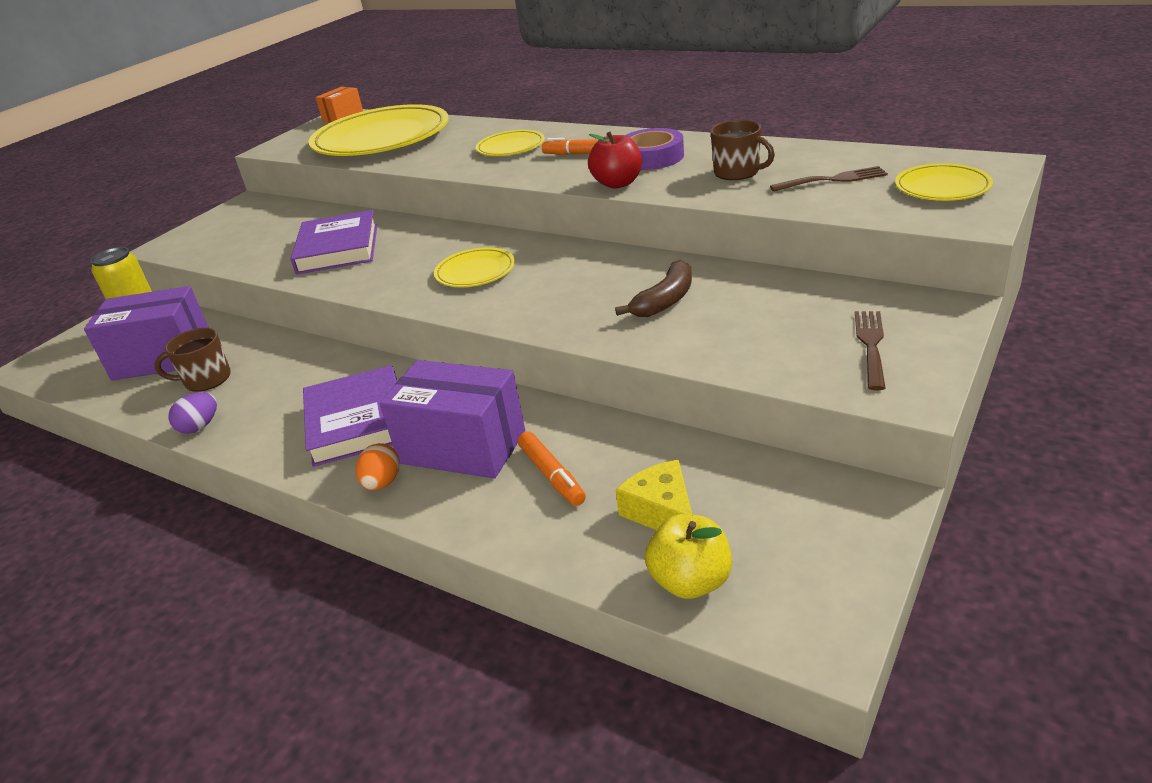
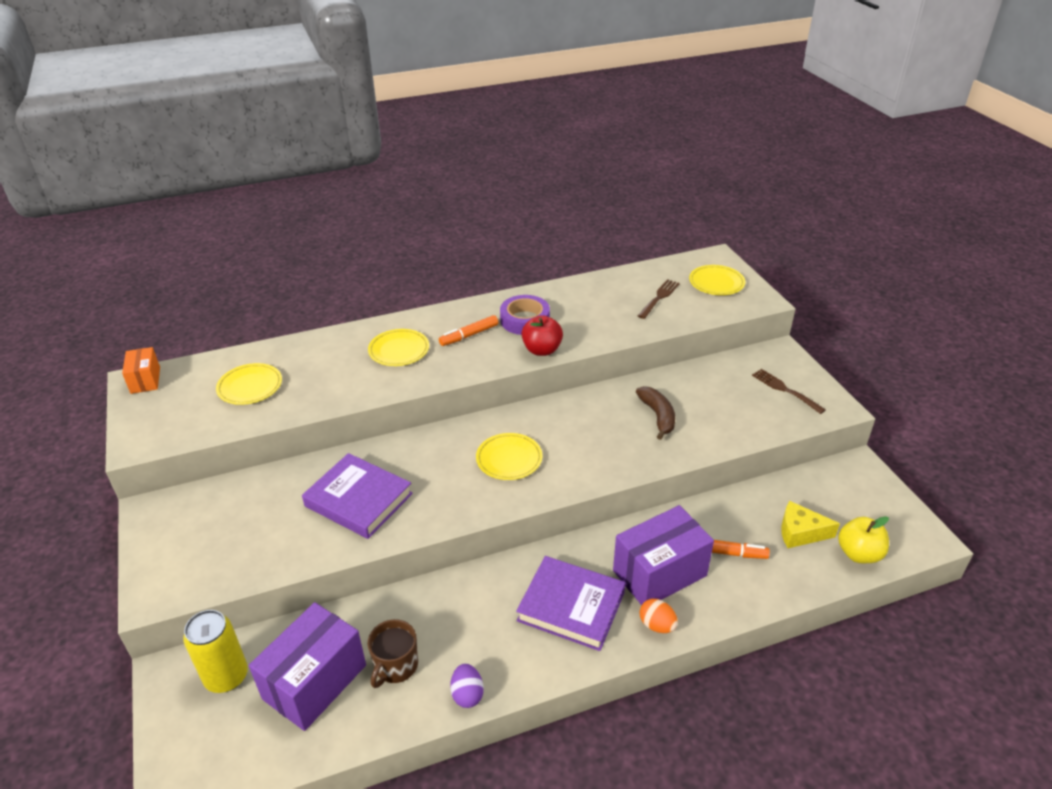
camera: 55 degrees left, 5 degrees up
yellow plate [309,104,449,156] -> yellow plate [216,363,282,405], size x0.46
brown mug [710,120,775,180] -> none

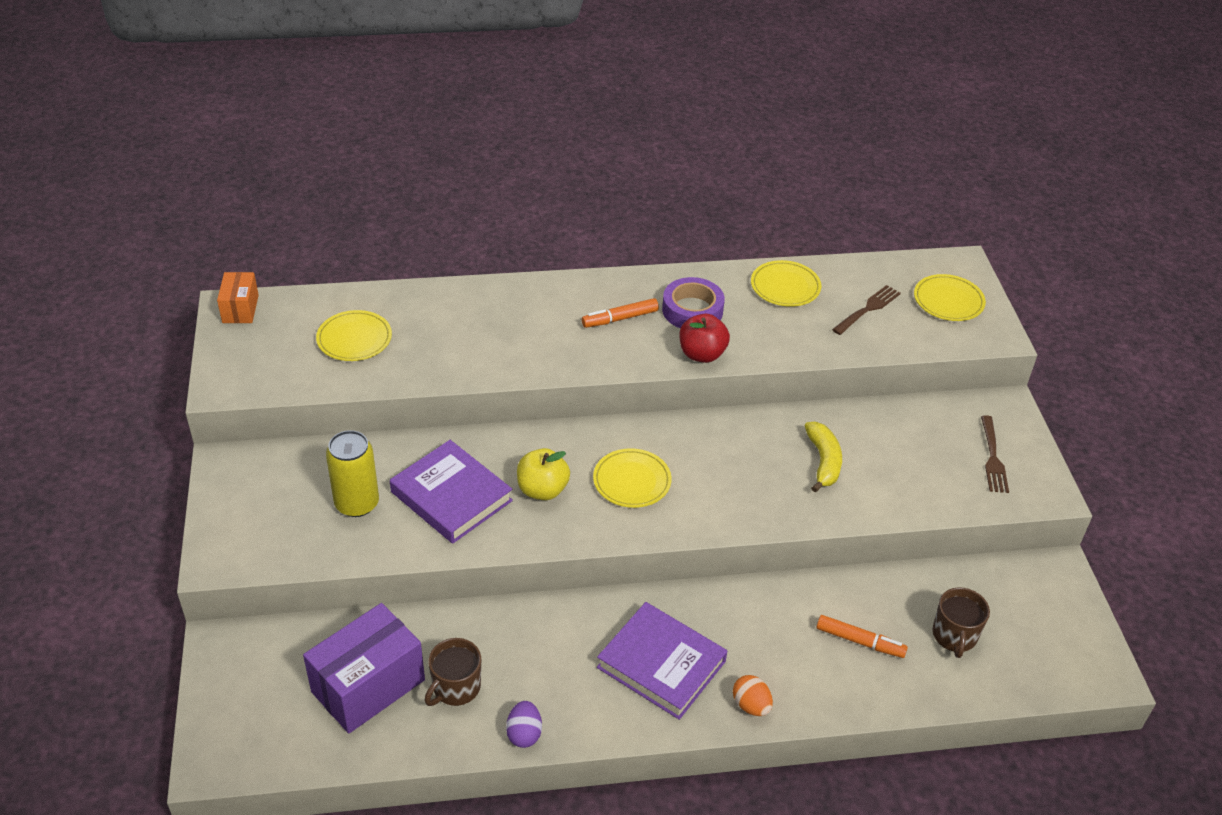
camera: 10 degrees right, 5 degrees up
yellow can [183,610,248,693] -> yellow can moved to [326,430,379,517]
yellow plate [368,329,429,366] -> yellow plate moved to [751,260,821,307]
purple box [613,505,714,605] -> none
brown banana [636,386,675,440] -> yellow banana [805,422,842,493]
brown fork [752,369,826,414] -> brown fork turned 150 degrees counterclockwise [981,415,1009,493]
yellow cheese [781,501,840,548] -> brown mug [933,587,990,658]
yellow apple [838,516,889,563] -> yellow apple moved to [517,448,570,500]

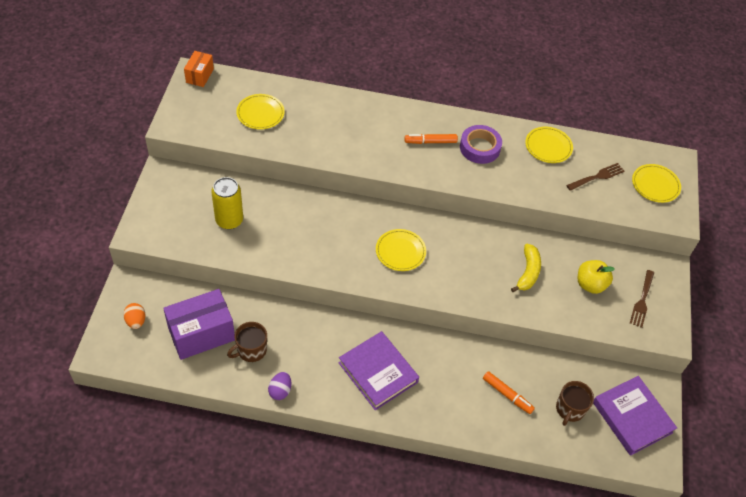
camera: 15 degrees right, 10 degrees up
purple book [390,440,513,544] -> purple book moved to [593,376,677,456]
yellow apple [517,448,570,500] -> yellow apple moved to [578,260,615,294]
red apple [679,314,730,363] -> none
orange egg [733,675,773,716] -> orange egg moved to [123,303,146,329]

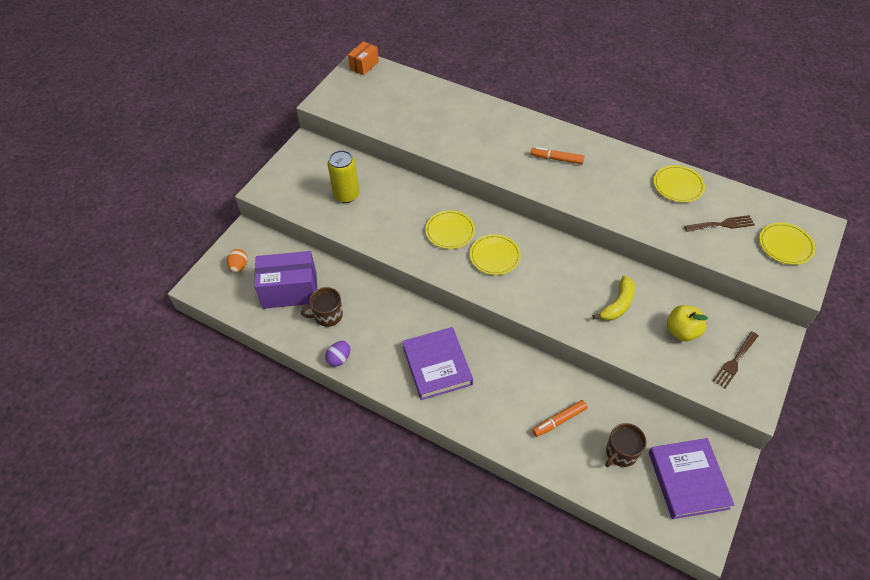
camera: 25 degrees right, 0 degrees up
yellow plate [236,94,285,130] -> yellow plate moved to [426,210,475,249]
purple tape [460,125,502,164] -> none
orange marker [483,371,535,414] -> orange marker turned 90 degrees clockwise [532,400,587,437]

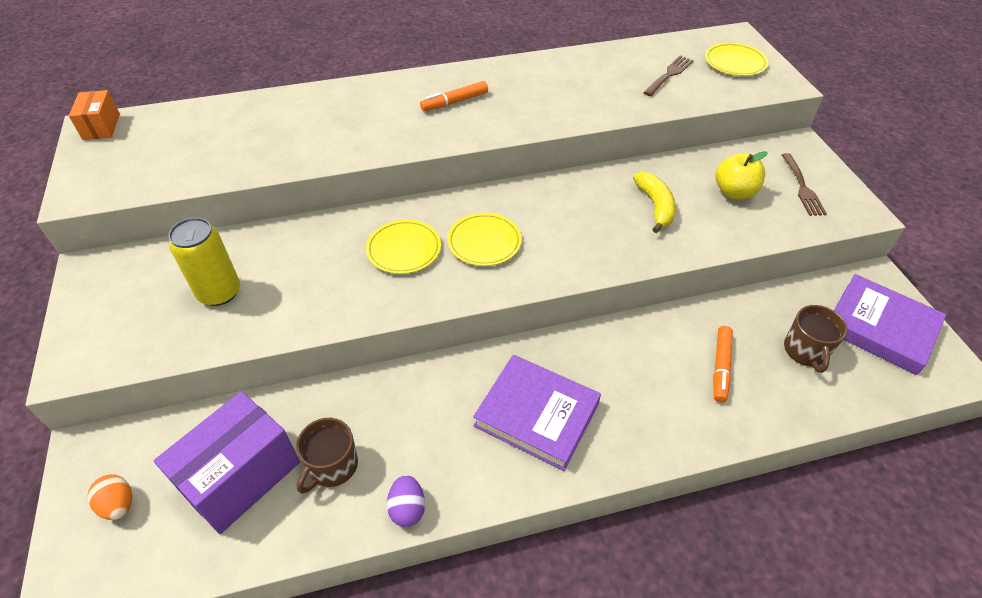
camera: 45 degrees left, 5 degrees down
yellow plate [654,165,705,202] -> none

